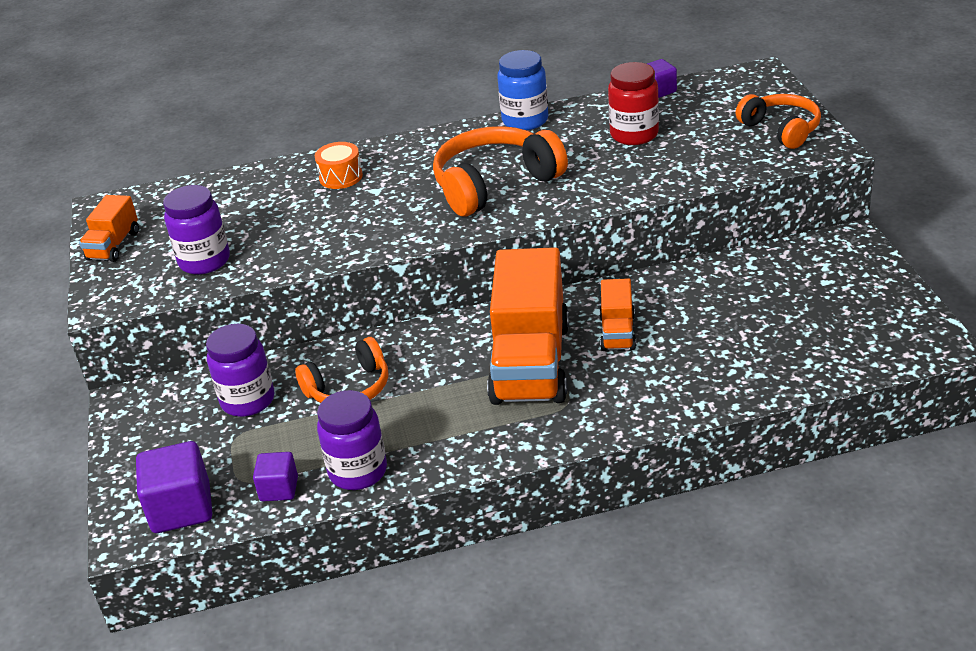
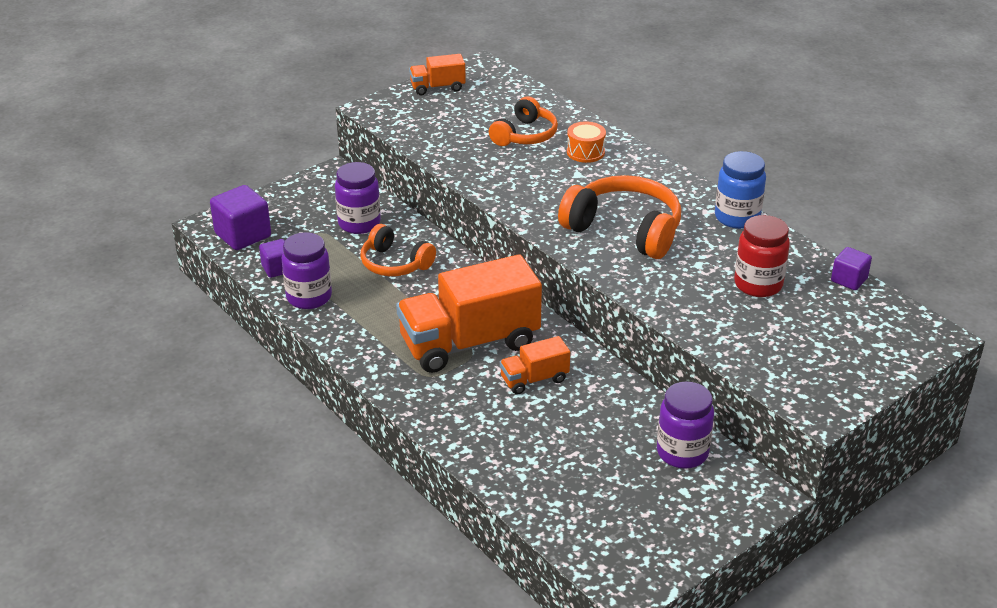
camera: 60 degrees right, 0 degrees up
purple jar [163,185,230,274] -> purple jar moved to [657,382,714,469]
orange headphones [736,94,821,149] -> orange headphones moved to [489,96,558,146]

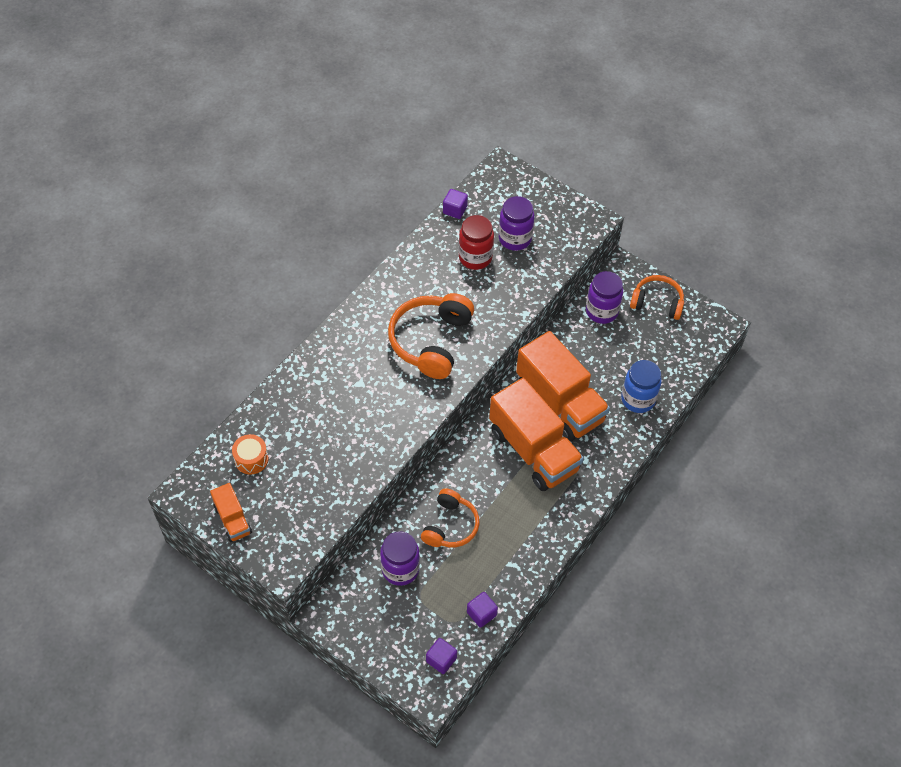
camera: 105 degrees left, 20 degrees up
purple cube [210,185,271,250] -> purple cube [426,638,457,674], size x0.59
purple jar [282,232,332,309] -> purple jar moved to [499,196,535,251]
orange headphones [489,96,558,146] -> orange headphones moved to [630,275,684,320]
orange truck [500,336,570,395] -> orange truck [516,331,610,441], size x2.10
orange drum [567,122,606,163] -> orange drum moved to [232,434,268,474]
blue jar [715,151,766,229] -> blue jar moved to [621,360,662,413]

